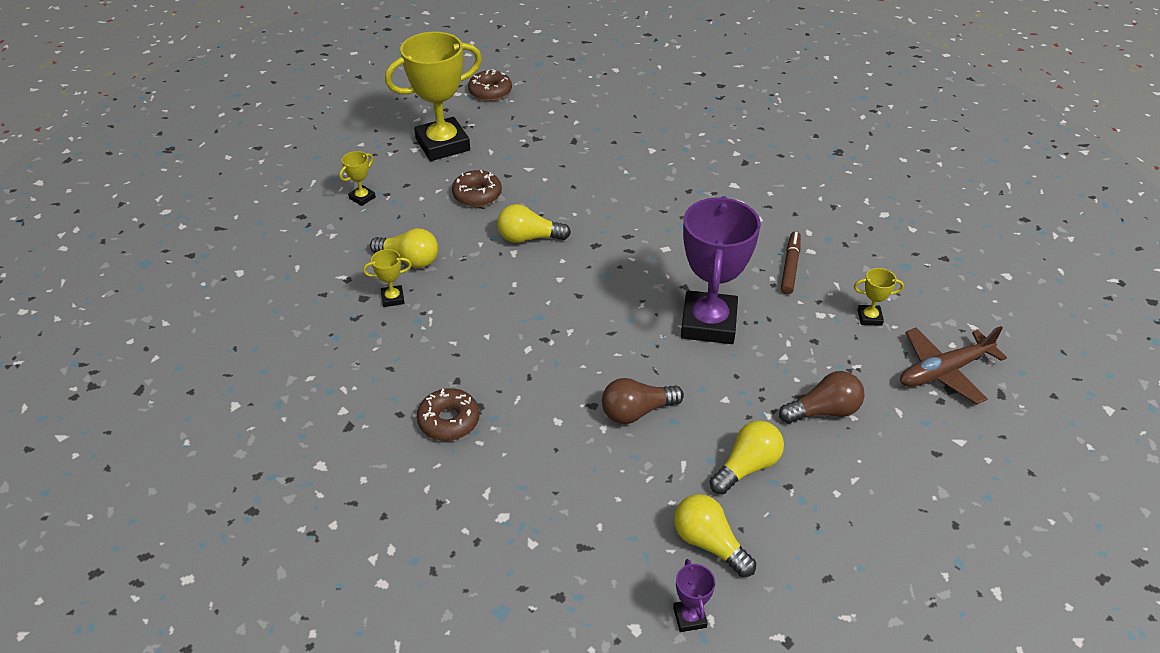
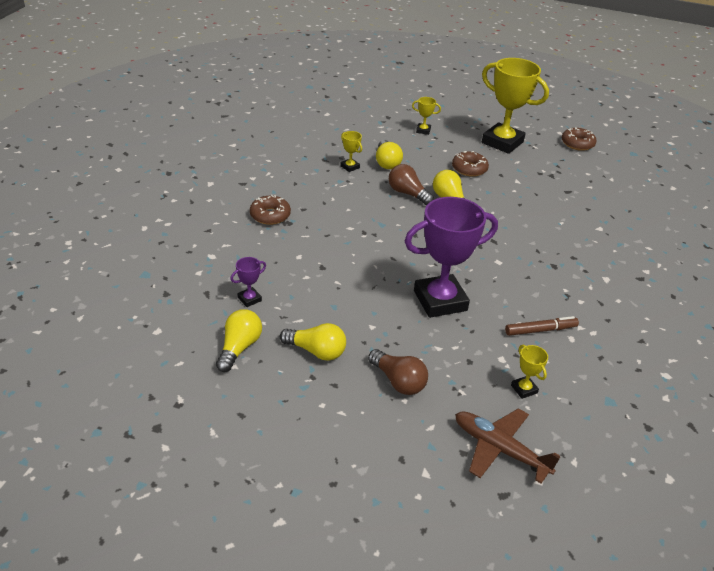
camera: 60 degrees right, 5 degrees down
brown light bulb [602,378,684,424] -> brown light bulb moved to [389,164,434,205]
purple trophy [673,559,715,632] -> purple trophy moved to [230,257,266,307]

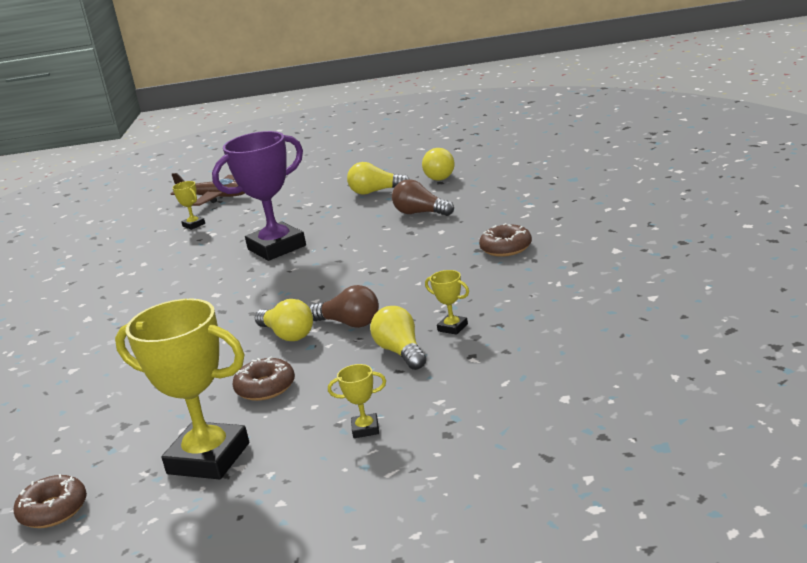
camera: 170 degrees right, 15 degrees down
purple trophy [230,257,266,307] -> none
brown light bulb [368,349,428,395] -> brown light bulb moved to [392,179,454,216]
brown marker [505,316,579,336] -> none

